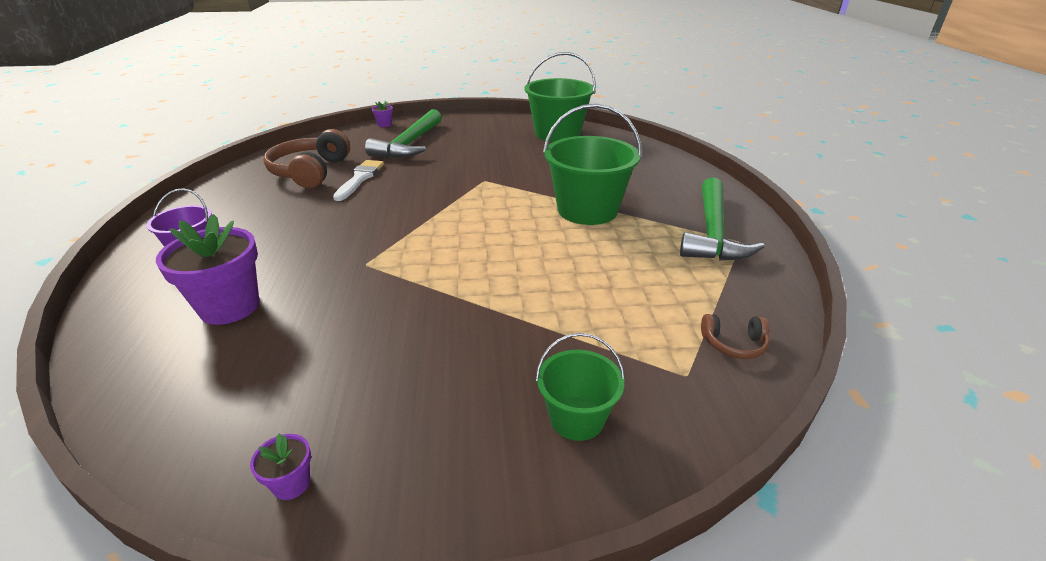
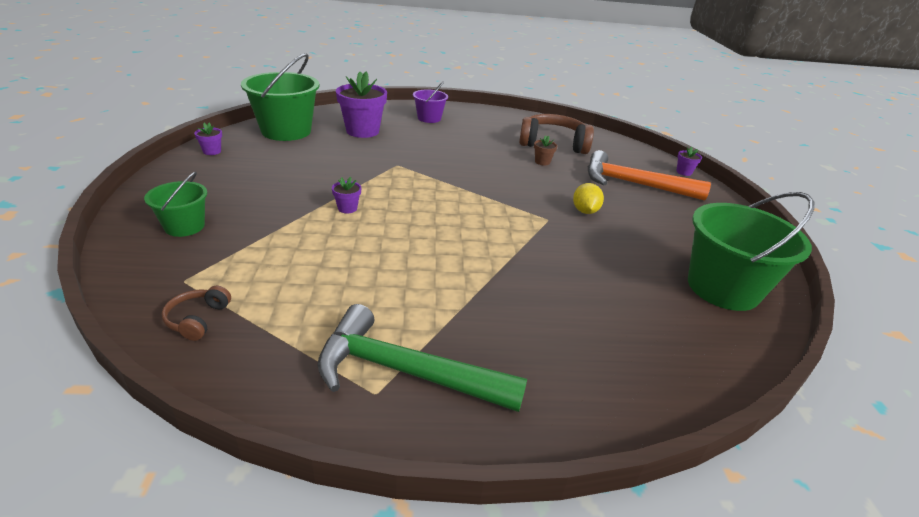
camera: 90 degrees right, 0 degrees up
white brush [333,160,384,201] -> brown flower pot [534,135,557,166]
green hammer [365,109,442,158] -> orange hammer [588,150,711,201]
green bucket [543,104,642,225] -> green bucket moved to [241,53,320,141]
none -> purple flower pot [332,177,361,213]
none -> yellow lemon [573,183,604,214]

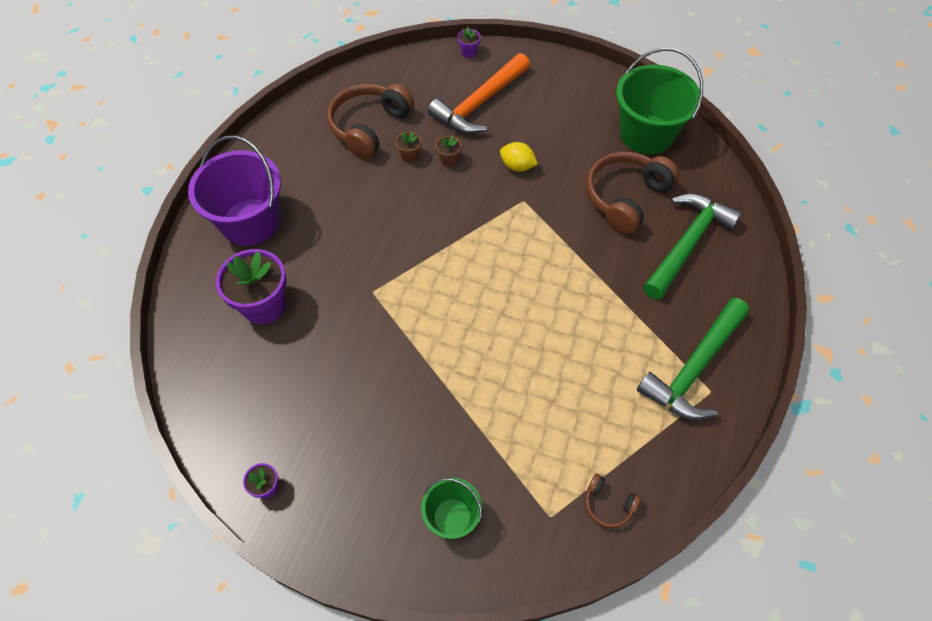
camera: 65 degrees left, 25 degrees up
green bucket [241,53,320,141] -> none
purple flower pot [332,177,361,213] -> none
purple bucket [413,81,448,123] -> purple bucket [188,136,281,246], size x1.83
none -> brown flower pot [436,136,462,167]
none -> brown headphones [586,152,679,234]
none -> green hammer [643,194,742,300]

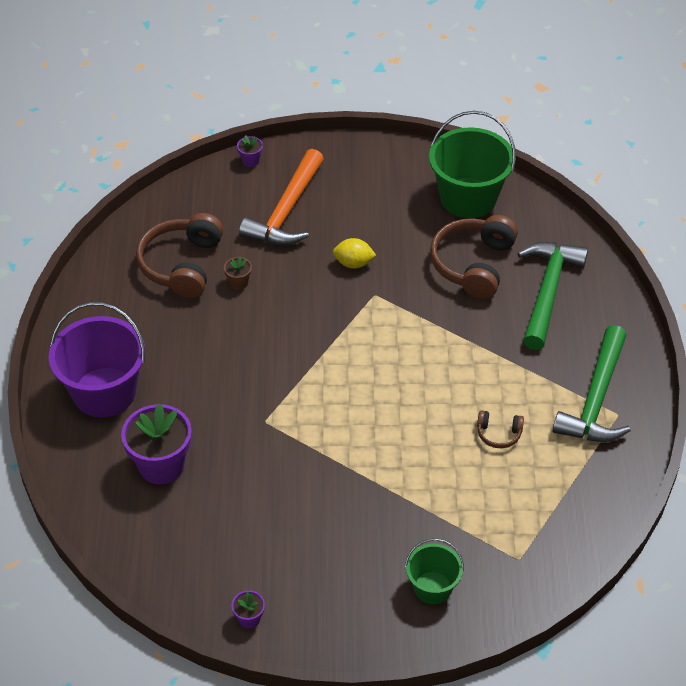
camera: 20 degrees left, 10 degrees down
brown flower pot [436,136,462,167] -> none
brown headphones [585,474,641,528] -> brown headphones moved to [477,410,524,448]

